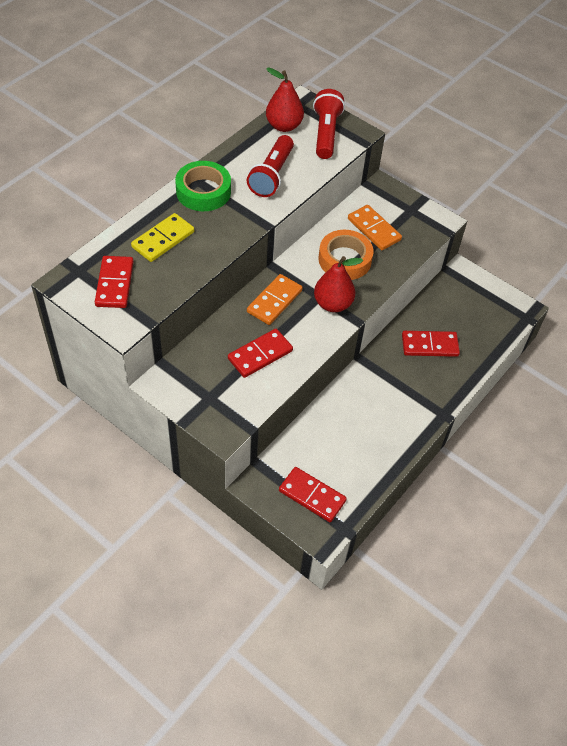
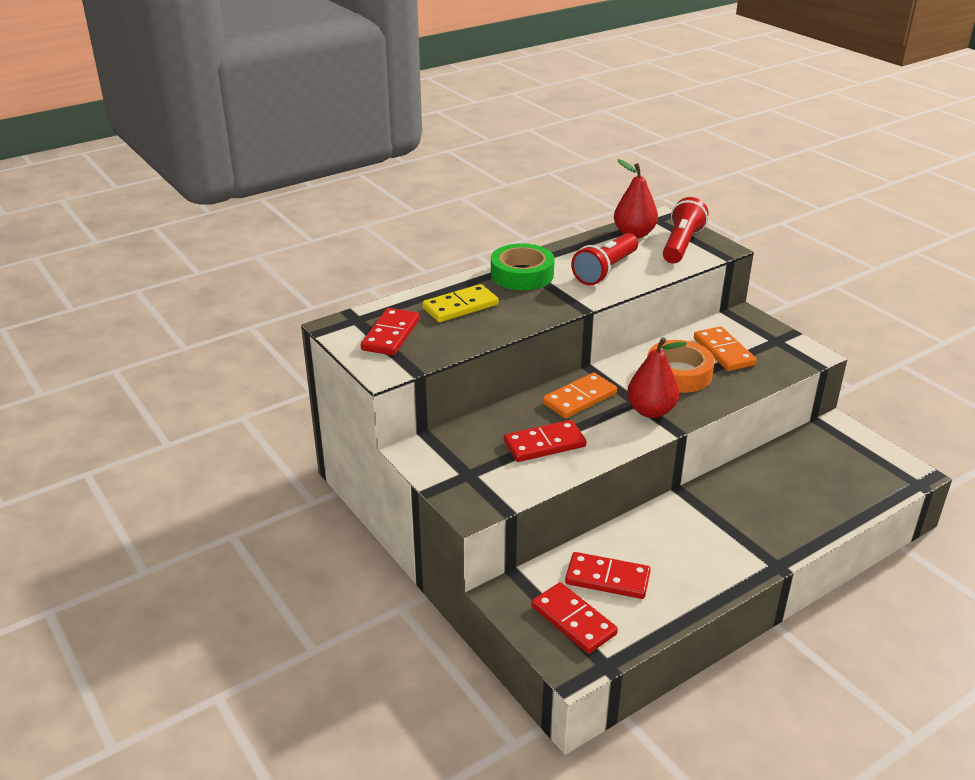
camera: 20 degrees right, 20 degrees down
red domino [402,331,460,357] -> red domino moved to [565,552,651,599]

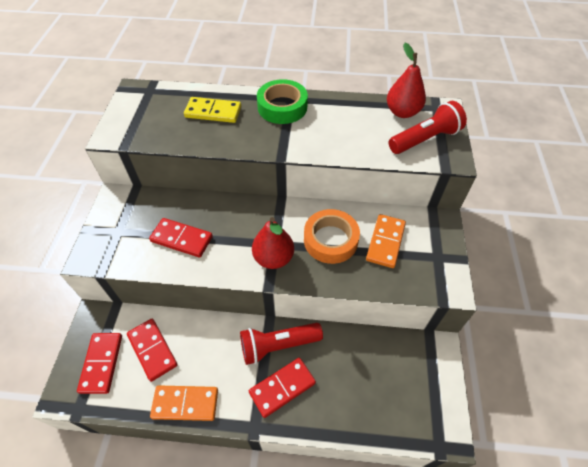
camera: 40 degrees right, 20 degrees up
red domino [361,308,420,356] -> red domino moved to [249,358,316,418]
orange domino [543,373,617,419] -> orange domino moved to [150,385,218,421]
red flashlight [571,233,638,285] -> red flashlight moved to [240,323,323,365]

